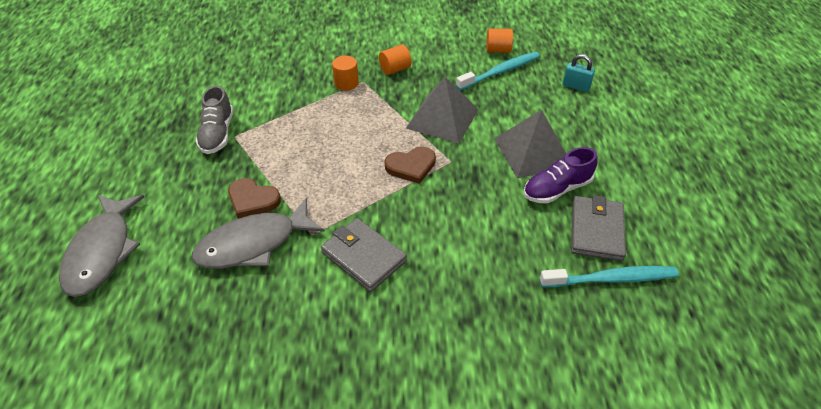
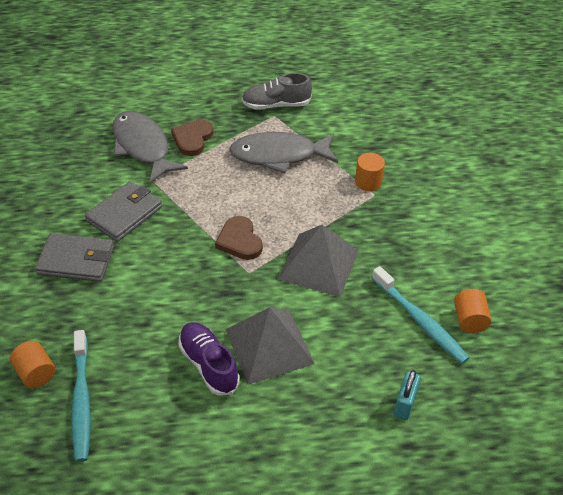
camera: 85 degrees right, 0 degrees up
grey fish [59,195,144,297] -> grey fish moved to [229,132,338,173]
orange cylinder [379,44,412,75] -> orange cylinder moved to [10,341,56,388]
grey wallet [571,195,626,261] -> grey wallet moved to [35,233,114,282]

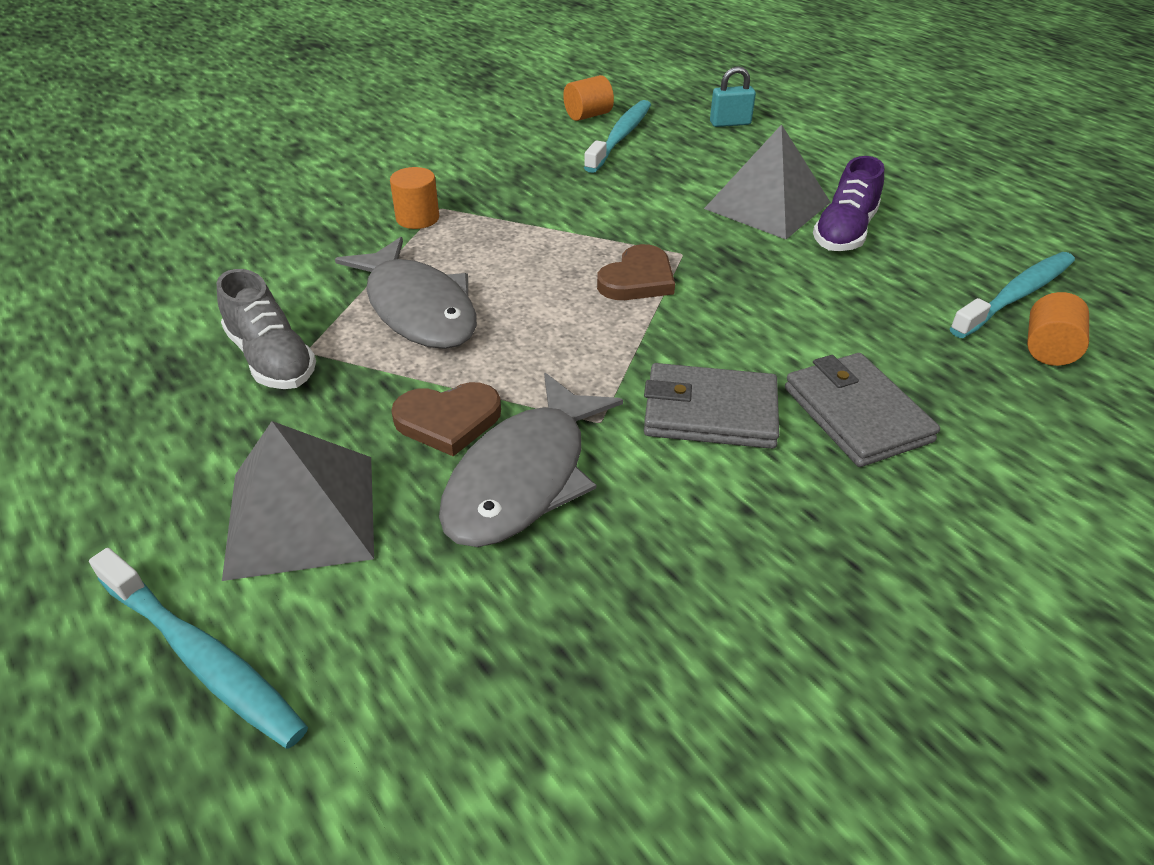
camera: 120 degrees left, 5 degrees down
grey pyramid [278,225,359,297] -> grey pyramid moved to [222,421,374,581]
none -> turquoise toothbrush [89,548,308,749]

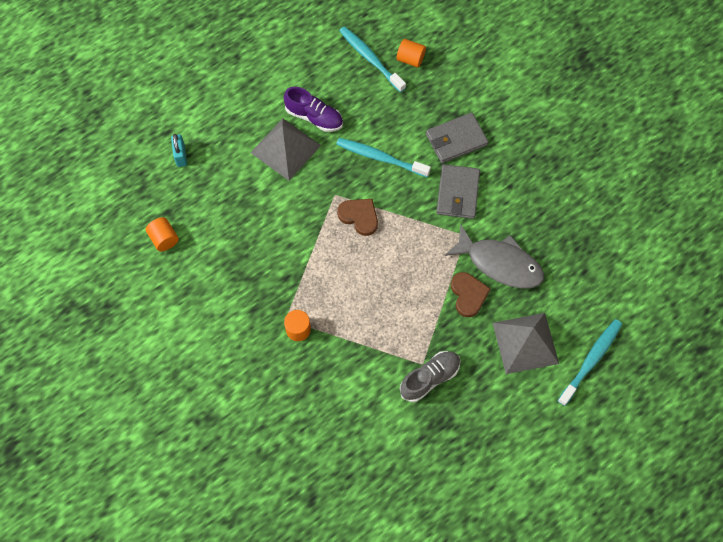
camera: 90 degrees left, 25 degrees up
grey fish [335,237,477,349] -> none
turquoise toothbrush [584,100,651,173] -> turquoise toothbrush moved to [336,138,431,177]

